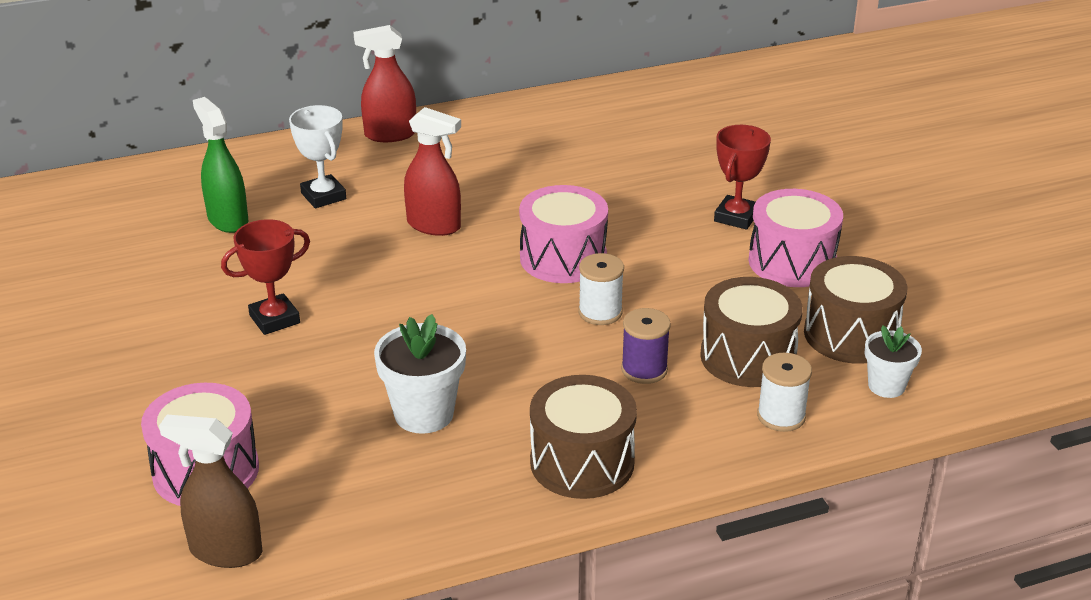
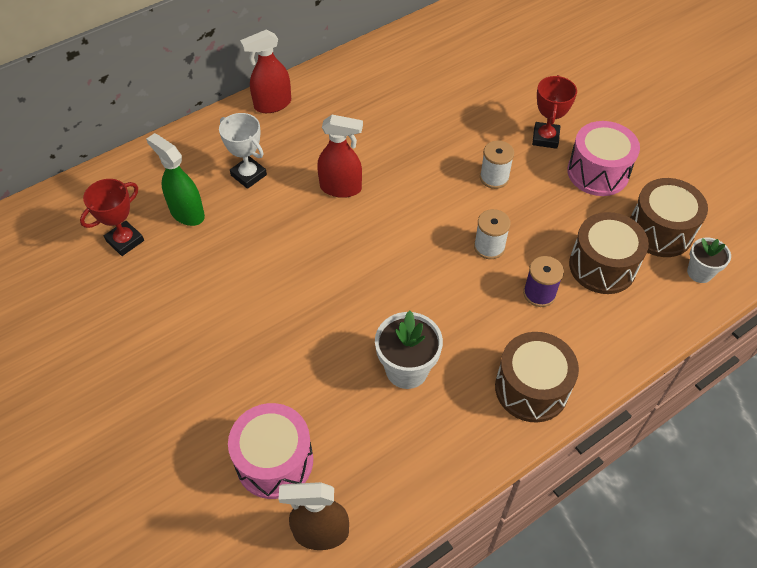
camera: 15 degrees left, 20 degrees up
red trophy [221,219,310,335] -> red trophy moved to [80,179,144,256]
pink drum [519,185,608,283] -> none
white spool [757,353,812,432] -> white spool moved to [480,140,514,189]

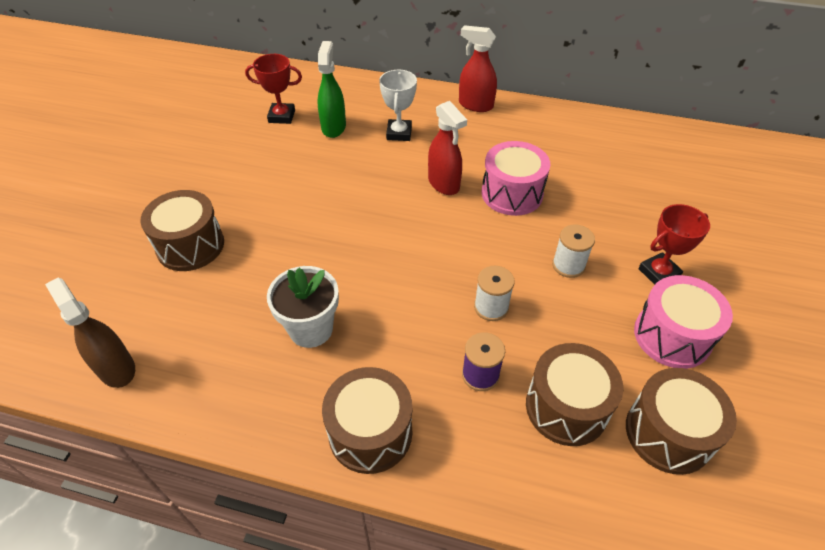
camera: 50 degrees right, 5 degrees down
pink drum [228,403,313,499] -> pink drum moved to [482,141,550,216]
white flower pot [687,238,731,283] -> none
none -> brown drum [140,190,224,271]

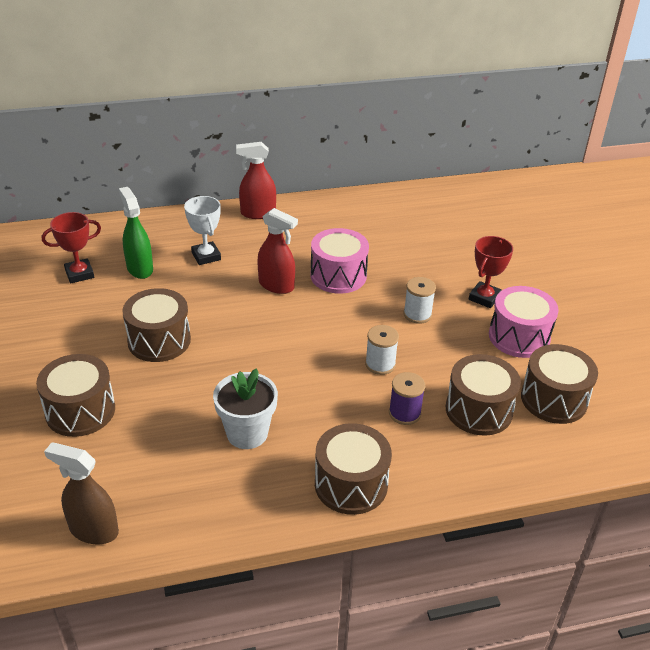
camera: 30 degrees left, 10 degrees down
none -> brown drum [122,288,191,362]

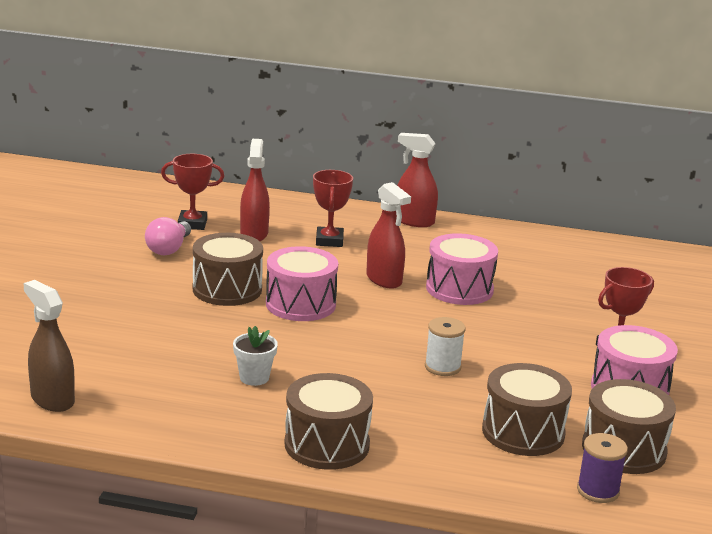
camera: 25 degrees right, 15 degrees down
brown drum [36,354,115,437] -> none
green spray bottle [119,187,153,279] -> red spray bottle [240,139,270,241]
white trophy [184,196,221,265] -> red trophy [313,170,353,247]
white flower pot [213,368,278,449] -> white flower pot [233,326,278,386], size x0.63
purple spool [389,372,425,425] -> purple spool moved to [577,433,628,503]
white spool [403,277,436,324] -> none
none -> pink light bulb [145,217,191,255]
none -> pink drum [266,246,338,321]

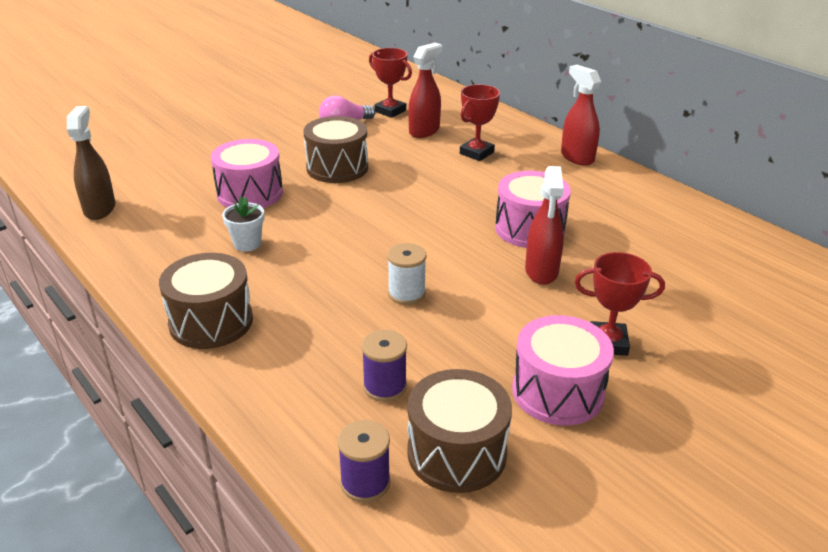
camera: 40 degrees right, 10 degrees up
pink drum [266,246,338,321] -> pink drum moved to [211,139,283,208]
red spray bottle [366,182,411,288] -> red spray bottle moved to [525,166,564,285]
brown drum [482,363,572,456] -> purple spool [361,330,407,402]

